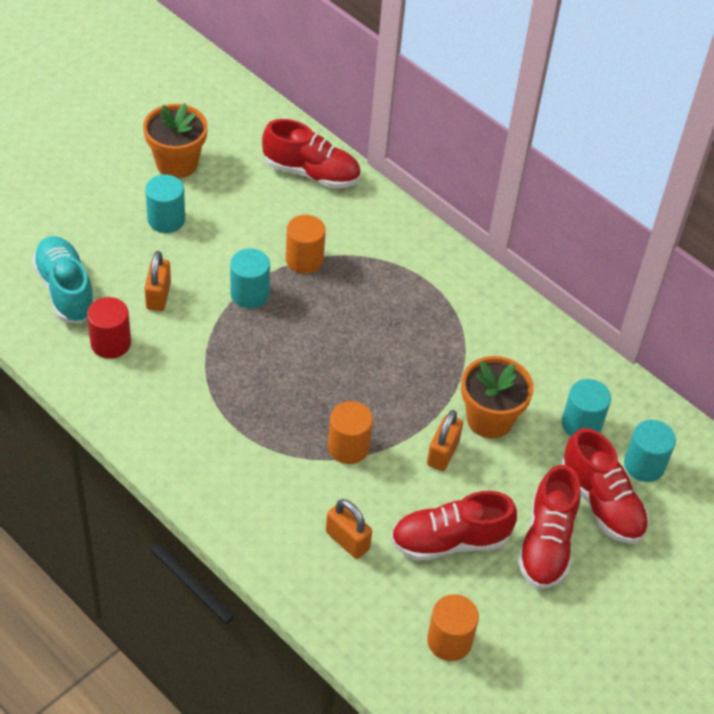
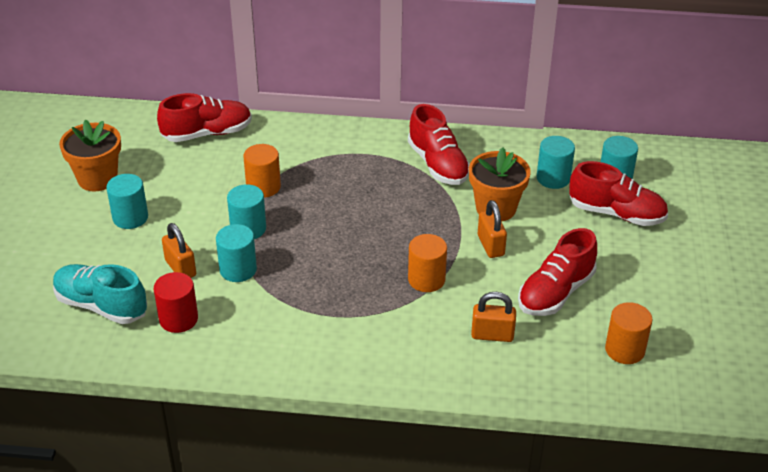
camera: 35 degrees left, 10 degrees down
red shoe [517,465,581,589] -> red shoe moved to [408,104,470,185]
none -> turquoise cylinder [216,224,257,282]

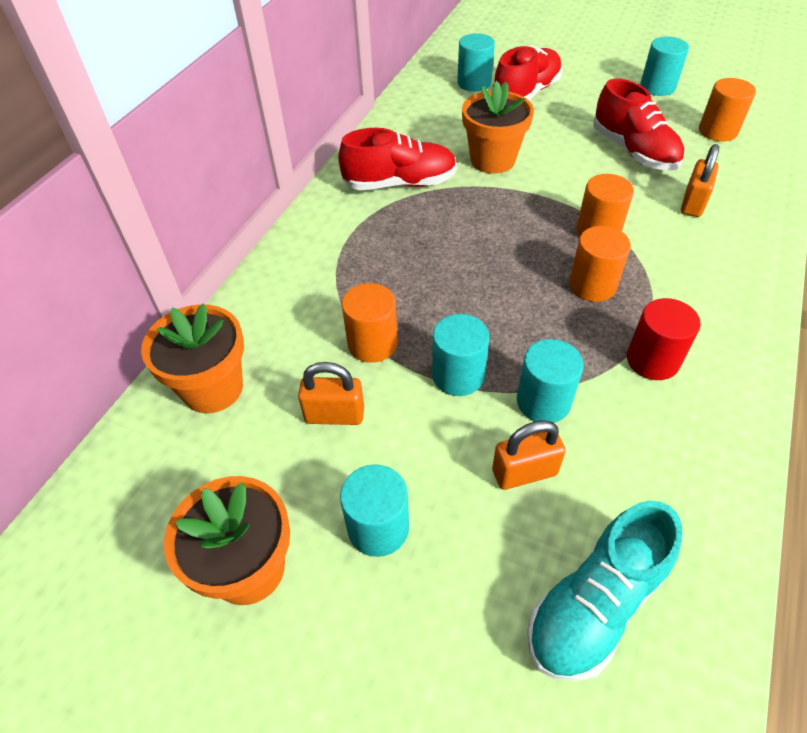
camera: 70 degrees left, 10 degrees up
red cylinder [154,272,198,333] -> red cylinder moved to [627,298,701,380]
red shoe [157,93,252,142] -> orange flower pot [141,303,244,413]
orange padlock [478,200,507,258] -> orange padlock moved to [298,362,364,425]
turquoise cylinder [537,136,575,189] -> turquoise cylinder moved to [640,37,689,96]
none -> orange cylinder [569,226,631,302]

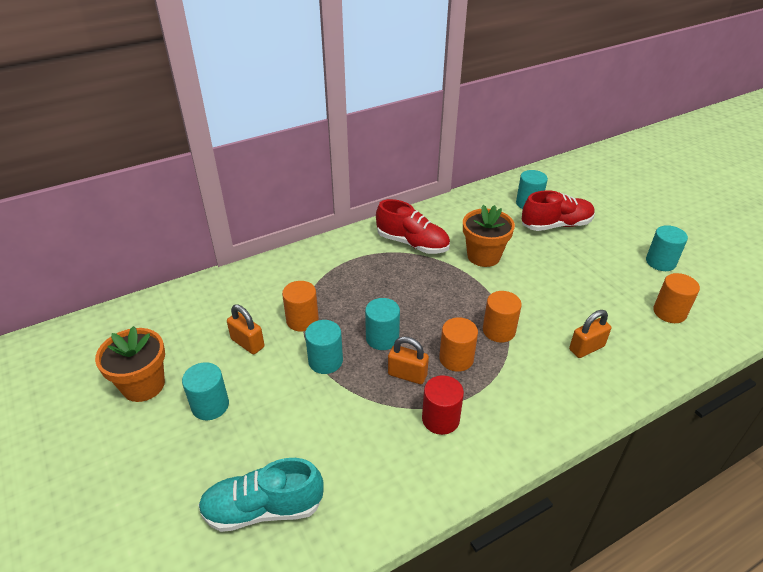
camera: 35 degrees right, 10 degrees down
orange flower pot [141,303,244,413] -> none
orange padlock [492,420,566,490] -> orange padlock moved to [388,336,429,384]
turquoise cylinder [517,339,584,423] -> turquoise cylinder moved to [365,298,400,350]
red shoe [593,78,684,171] -> none

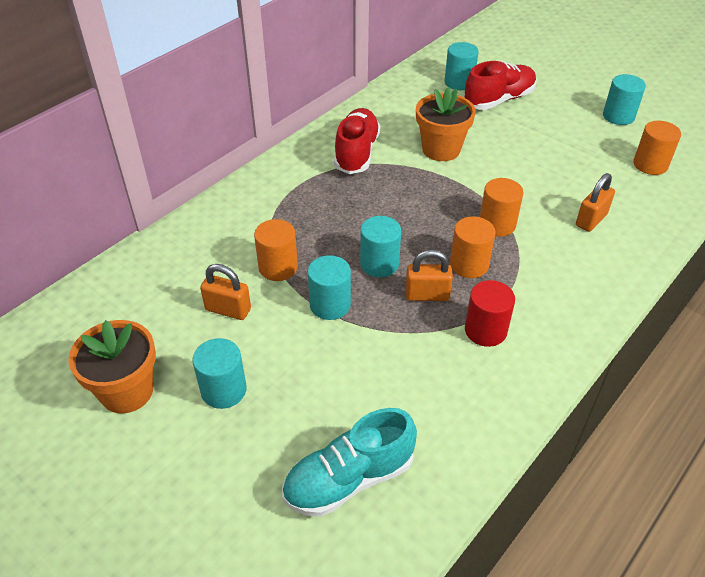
camera: 20 degrees left, 5 degrees up
red shoe [376,199,450,254] -> red shoe turned 90 degrees counterclockwise [334,108,380,174]

